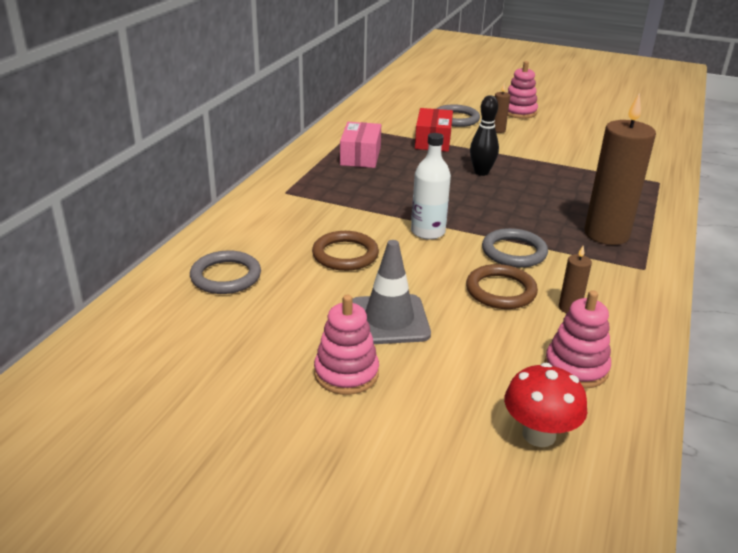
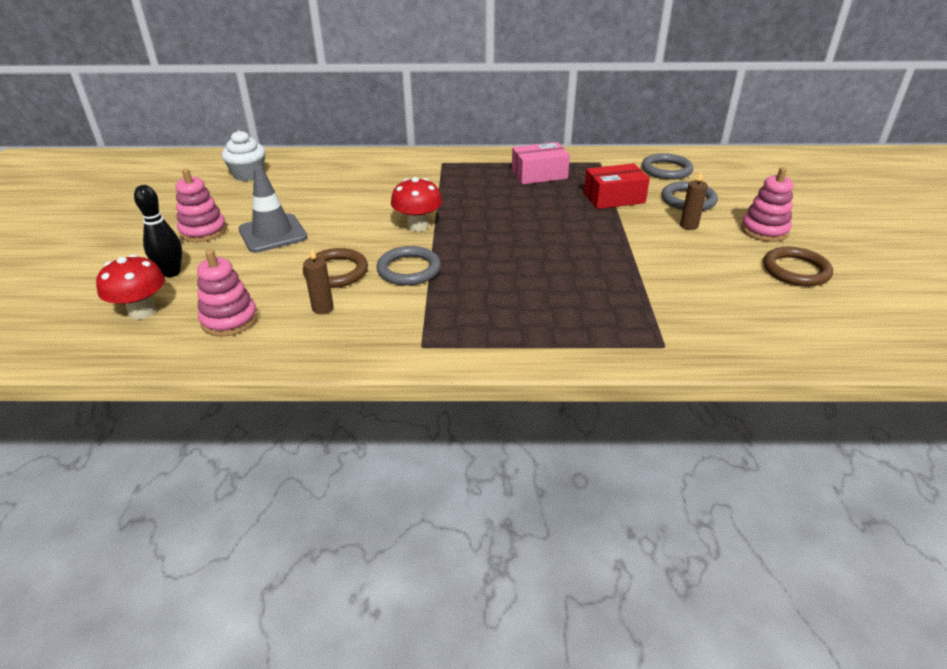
camera: 70 degrees right, 5 degrees up
grey ring [190,250,261,294] -> grey ring moved to [642,153,693,180]
brown ring [312,231,379,271] -> brown ring moved to [763,247,833,286]
white bottle [411,133,451,240] -> red mushroom [391,177,442,231]
black bowling pin [470,95,499,176] -> black bowling pin moved to [134,185,182,277]
brown candle [584,94,656,245] -> none
none -> white cupcake [222,130,266,181]

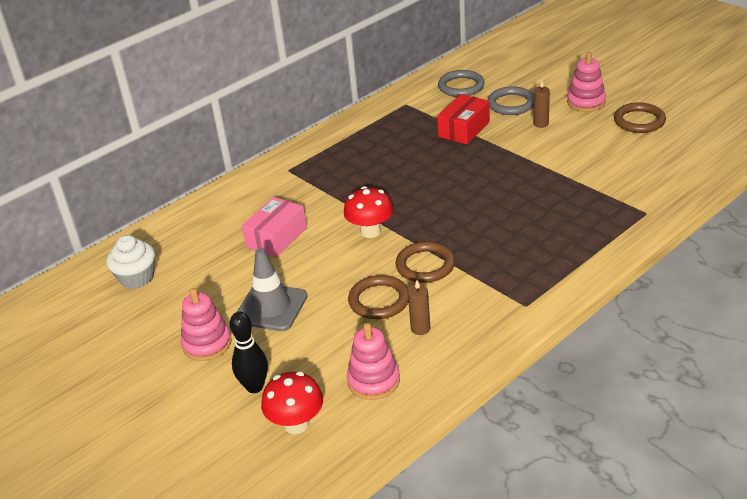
camera: 40 degrees left, 0 degrees up
grey ring [376,246,441,285] -> brown ring [395,241,455,283]
pink box [512,142,570,184] -> pink box moved to [242,197,307,258]

